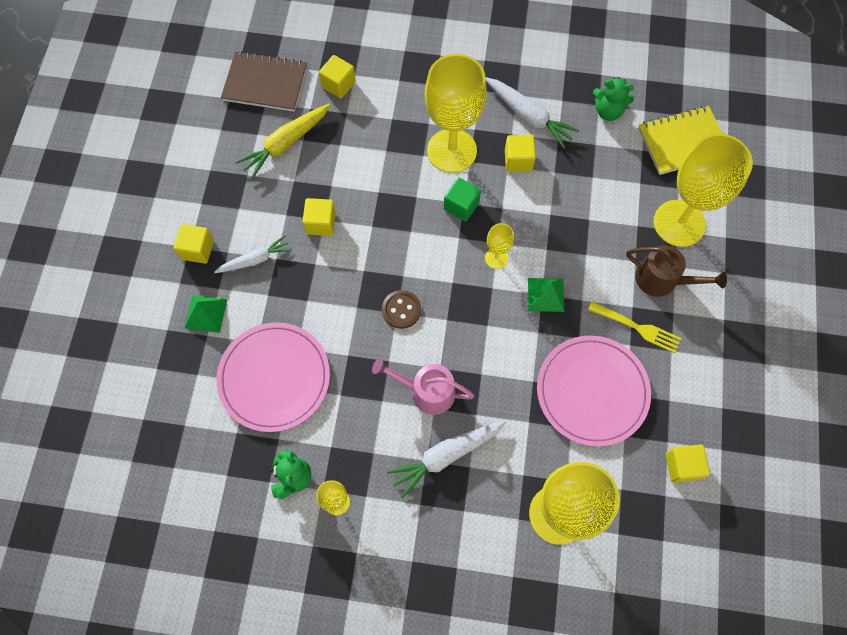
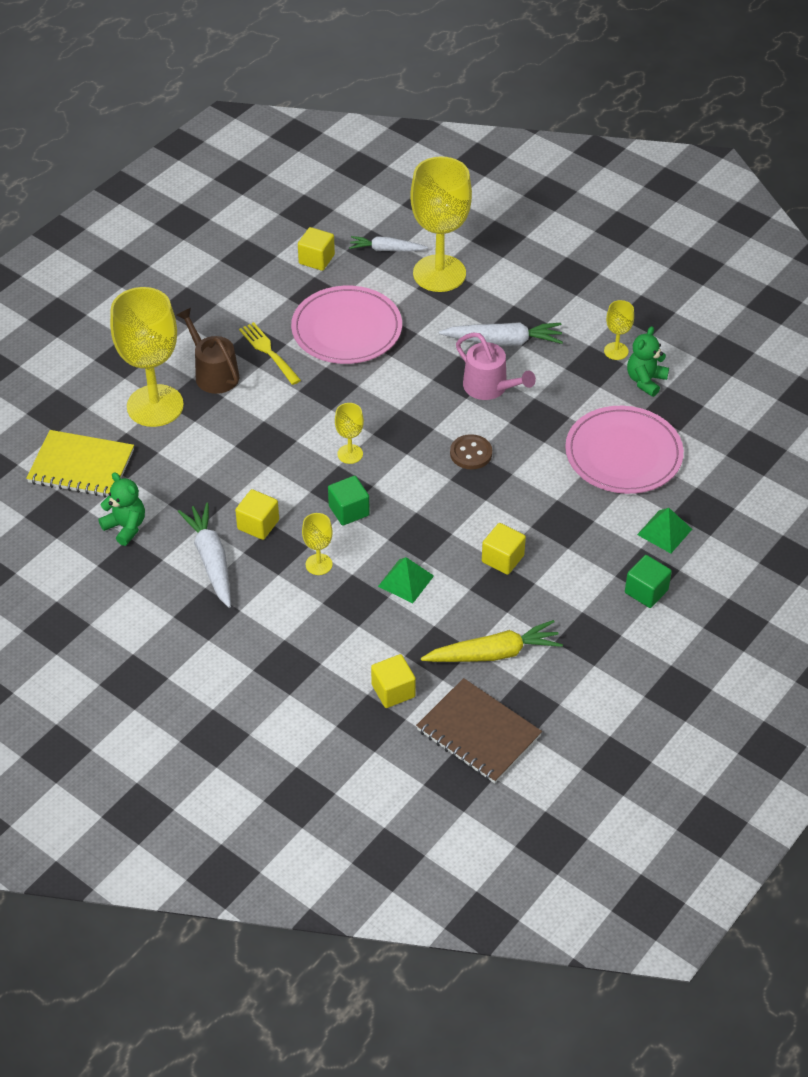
camera: 150 degrees left, 20 degrees down
yellow cube [174,224,214,264] -> green cube [625,555,672,608]
white carrot [214,235,291,273] -> white carrot moved to [349,236,428,252]
yellow goblet [425,54,487,173] -> yellow goblet [302,513,333,575], size x0.44
green pyramid [528,278,564,312] -> green pyramid moved to [378,557,434,603]

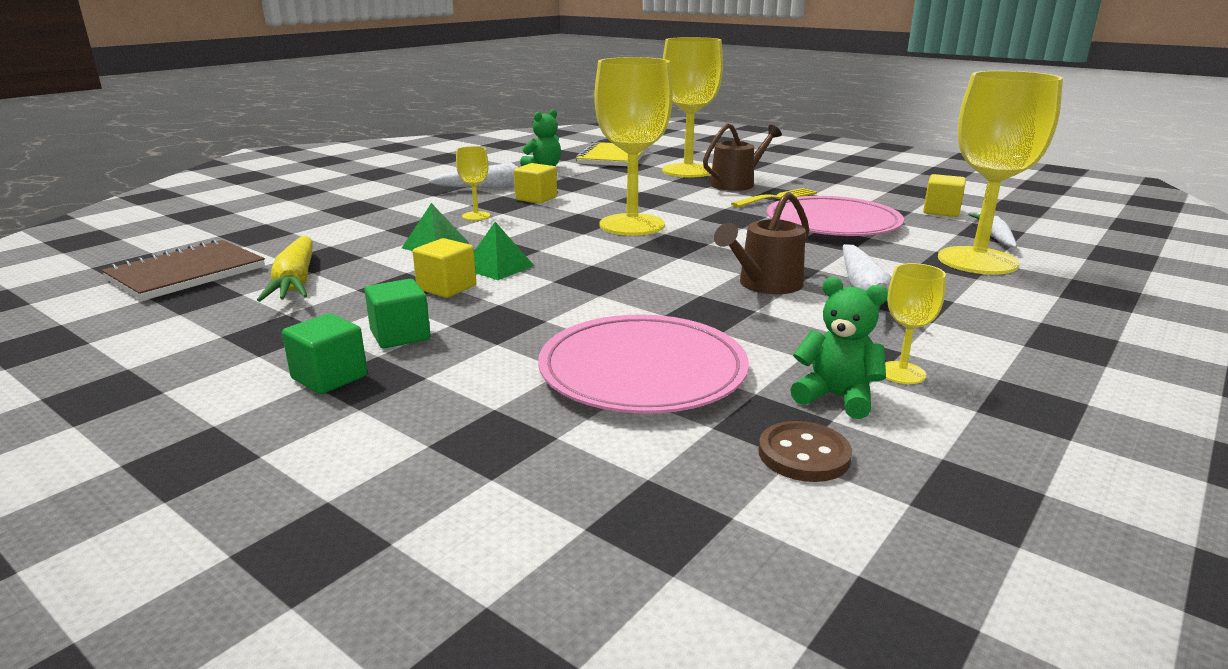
camera: 90 degrees right, 25 degrees down
green cube [328,476,370,525] -> green cube moved to [365,279,431,348]
yellow goblet [335,403,364,464] -> yellow goblet [594,57,673,236], size x2.26
yellow cube [371,654,416,708] -> none
brown button [450,434,492,469] -> brown button moved to [759,421,852,482]
pink watering can [456,333,536,400] -> brown watering can [714,192,809,294]
green pyramid [637,508,692,553] -> green pyramid moved to [474,222,534,280]

